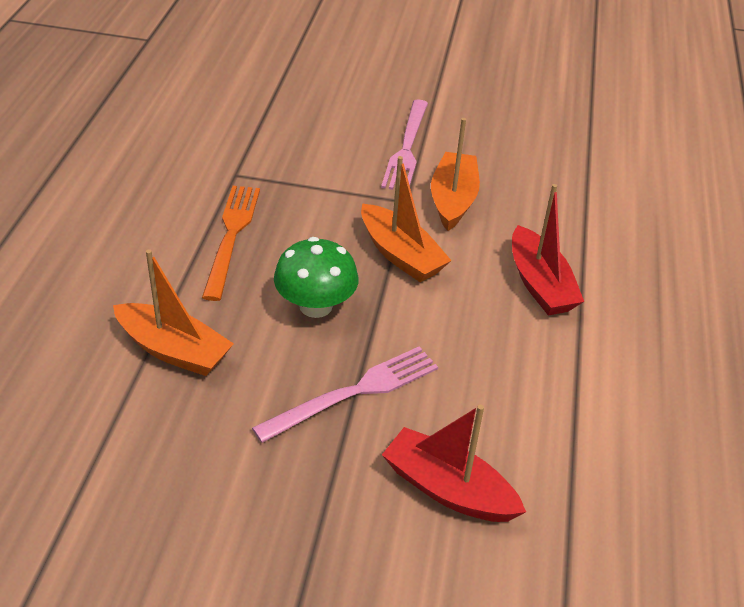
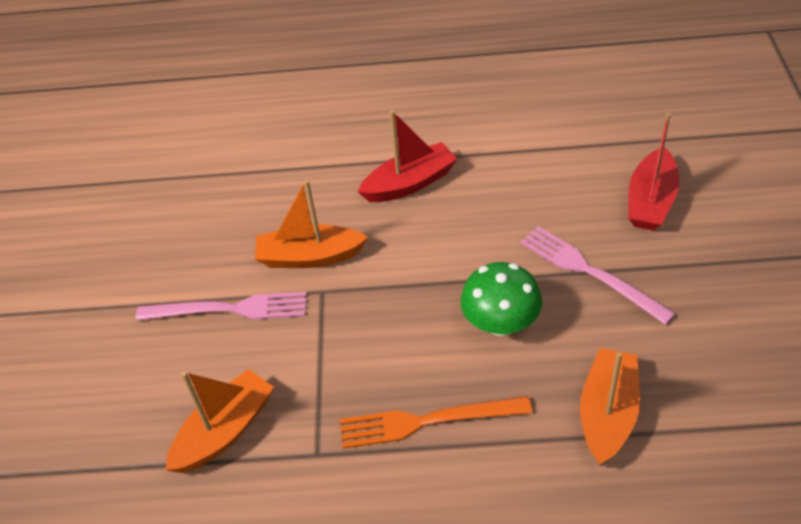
camera: 95 degrees left, 5 degrees up
orange boat [361,156,452,282] -> orange boat moved to [166,369,274,473]

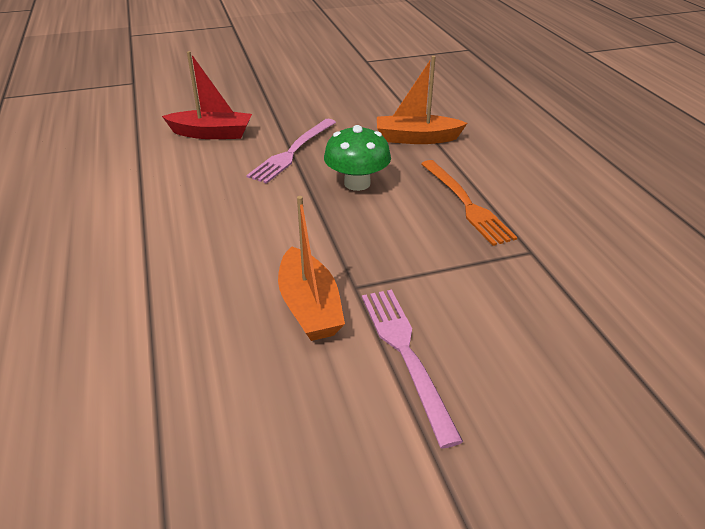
camera: 110 degrees left, 10 degrees down
orange boat [166,369,274,473] -> none
red boat [358,111,457,202] -> none

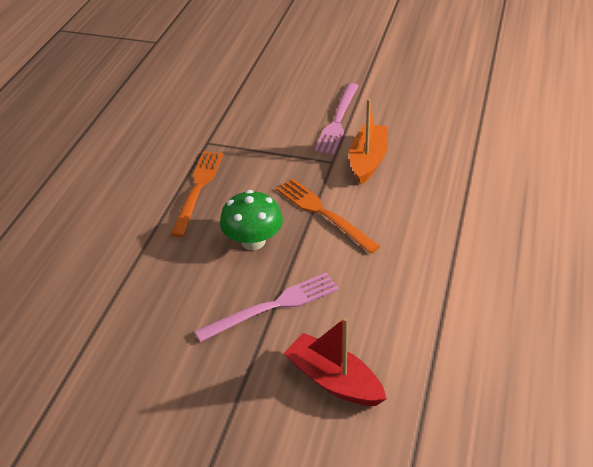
camera: 145 degrees left, 5 degrees up
orange boat [377,56,467,144] -> none
none -> orange fork [276,178,380,254]

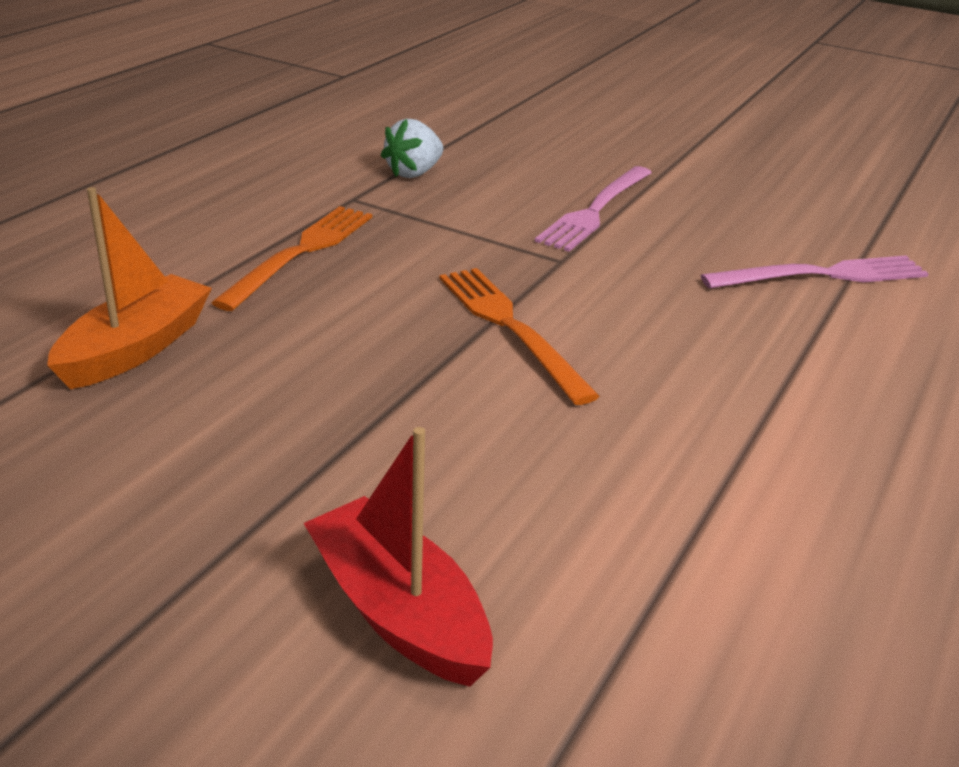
camera: 10 degrees right, 10 degrees down
pink fork [194,272,339,342] -> pink fork moved to [701,255,929,289]
green mushroom [220,190,283,250] -> none
orange boat [349,99,388,184] -> orange boat moved to [47,187,212,389]
none -> white strawberry [381,119,443,178]

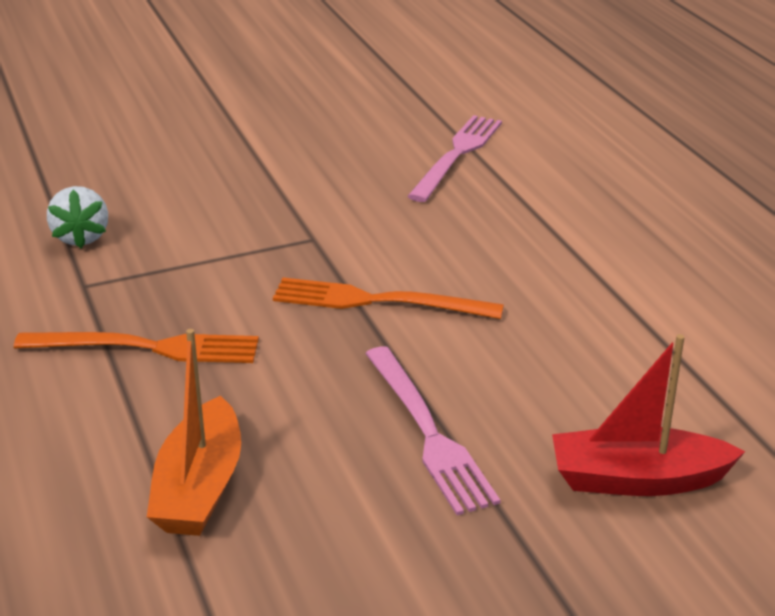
camera: 50 degrees left, 0 degrees up
orange boat [47,187,212,389] -> orange boat turned 150 degrees counterclockwise [147,329,241,536]
orange fork [211,206,372,311] -> orange fork turned 120 degrees clockwise [14,332,259,363]
pink fork [535,166,652,252] -> pink fork moved to [365,346,501,515]

